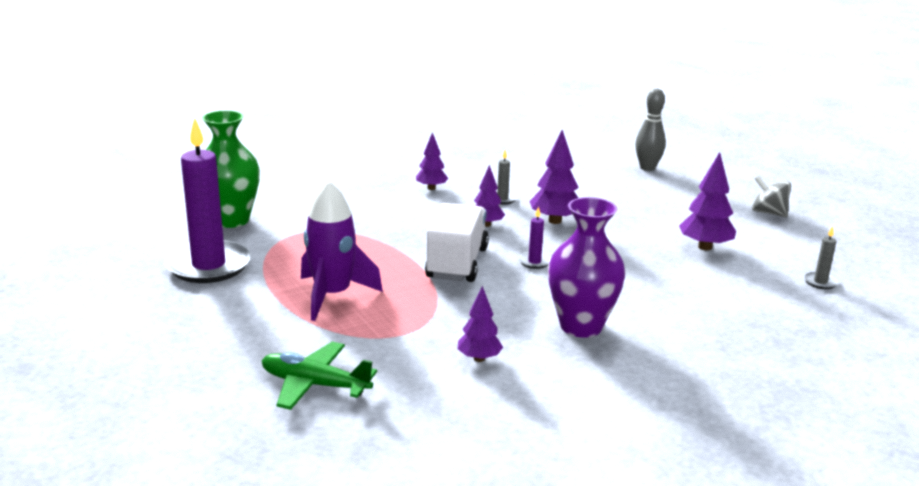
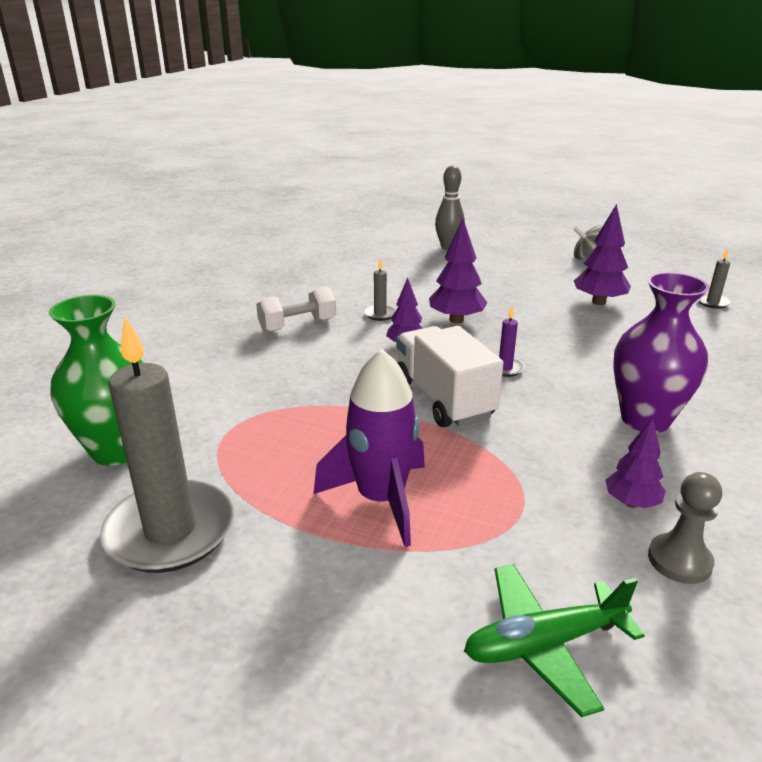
camera: 35 degrees left, 5 degrees up
purple candle [165,118,251,283] -> grey candle [100,316,234,573]
purple tree [416,132,448,190] -> white dumbbell [256,286,336,333]
none -> grey pawn [648,472,722,584]

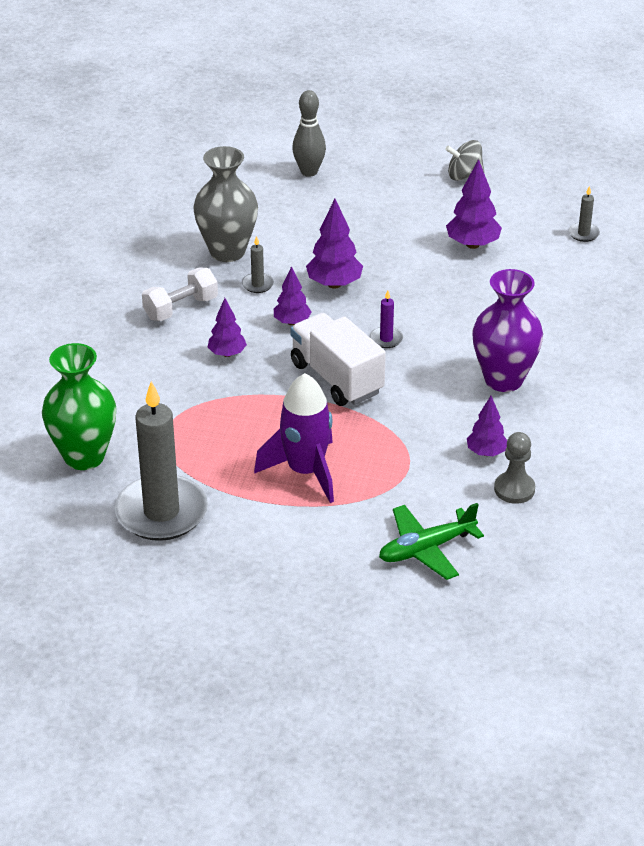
camera: 10 degrees left, 10 degrees up
none -> grey vase [193,146,258,262]
none -> purple tree [208,298,247,357]

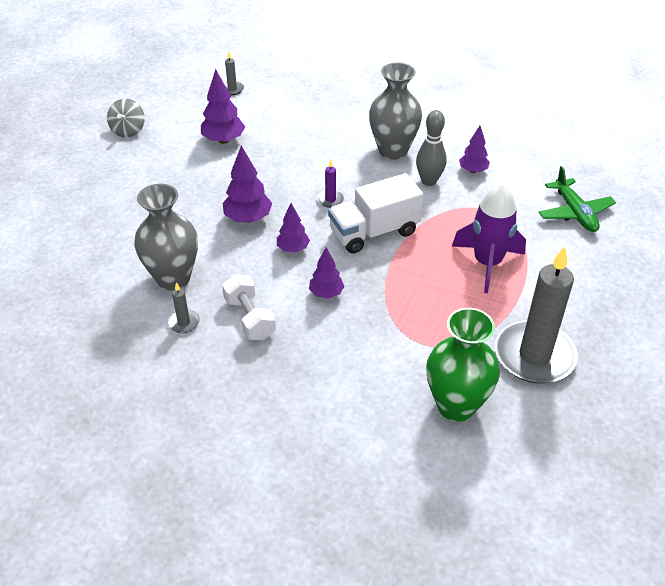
camera: 80 degrees left, 5 degrees up
grey candle [242,236,274,293] -> grey candle moved to [168,282,200,333]
grey bowling pin [292,90,326,177] -> grey bowling pin moved to [416,110,447,186]
purple vase [472,269,543,392] -> grey vase [369,63,422,160]
grey pawn [494,432,535,504] -> none

